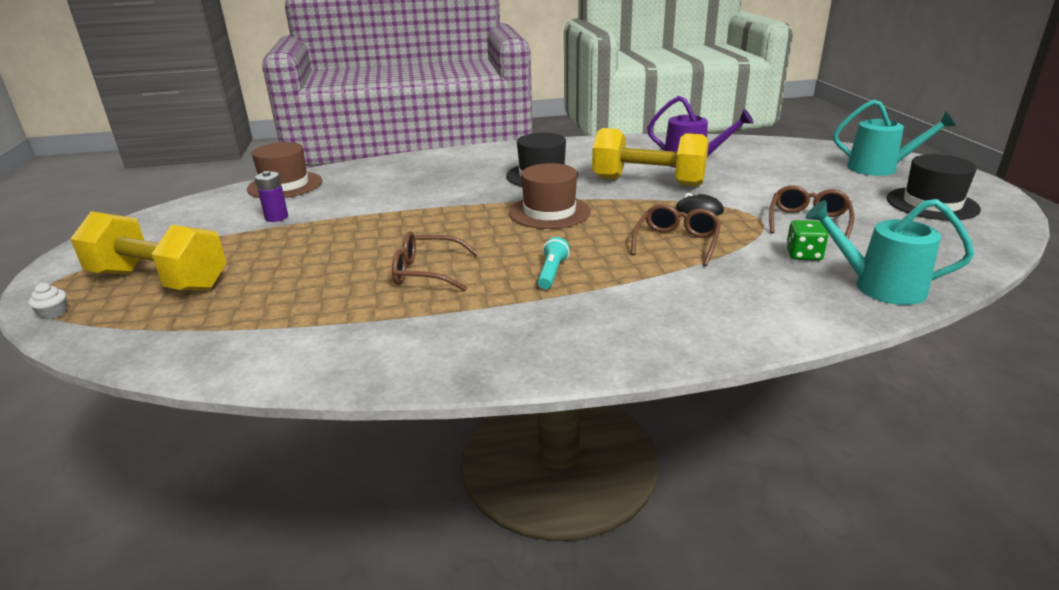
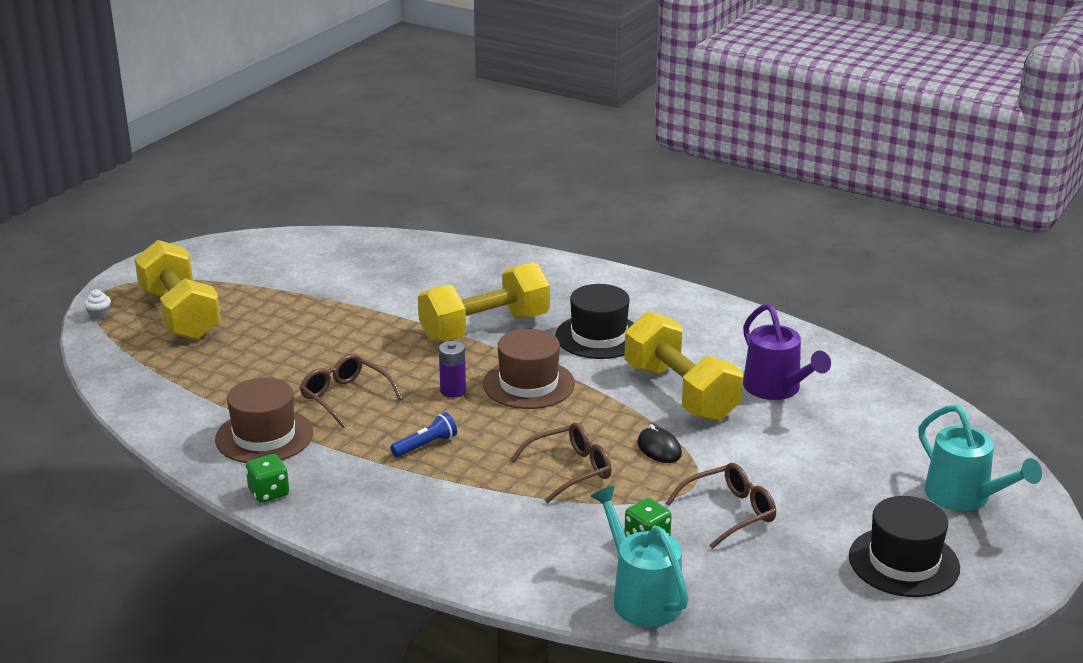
camera: 40 degrees right, 0 degrees up
brown hat [247,142,322,198] -> brown hat moved to [215,378,313,463]
purple battery [255,171,288,222] -> purple battery moved to [439,341,466,398]
turquoise flashlight [537,237,570,289] -> blue flashlight [390,413,457,457]
none -> green dice [246,454,289,503]
none -> yellow dumbbell [418,262,550,343]

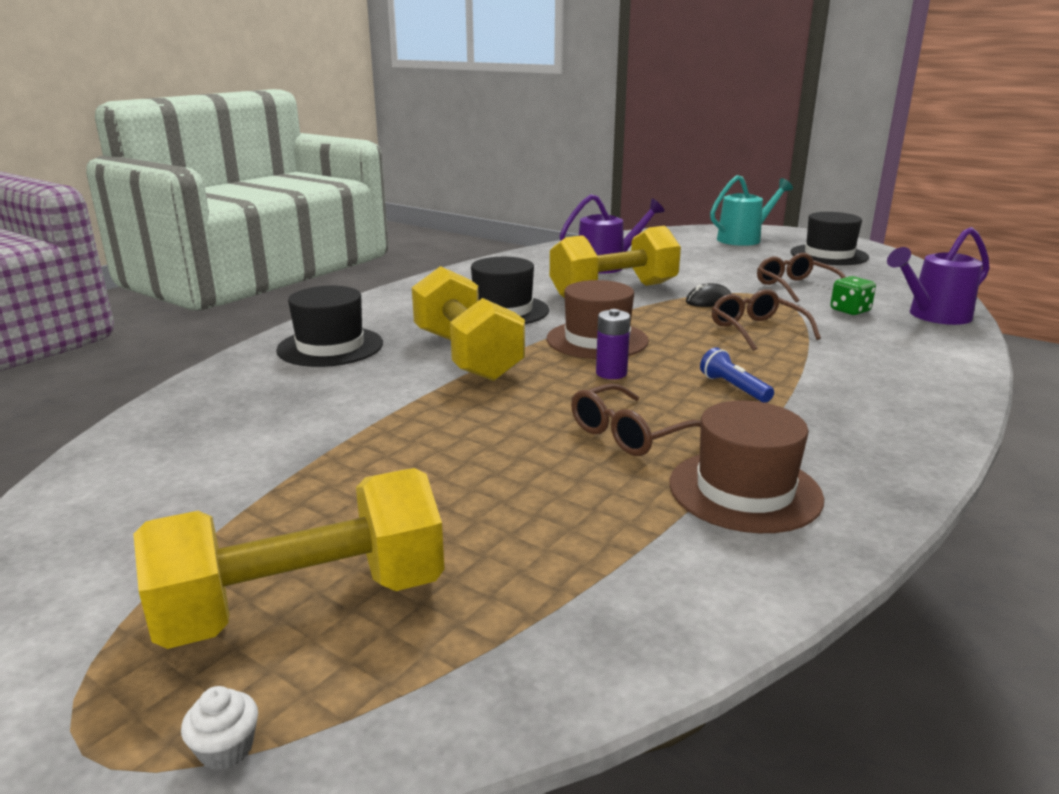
camera: 85 degrees left, 5 degrees down
green dice [246,454,289,503] -> none
turquoise watering can [590,486,688,627] -> purple watering can [887,227,990,325]
none -> black hat [276,286,383,367]

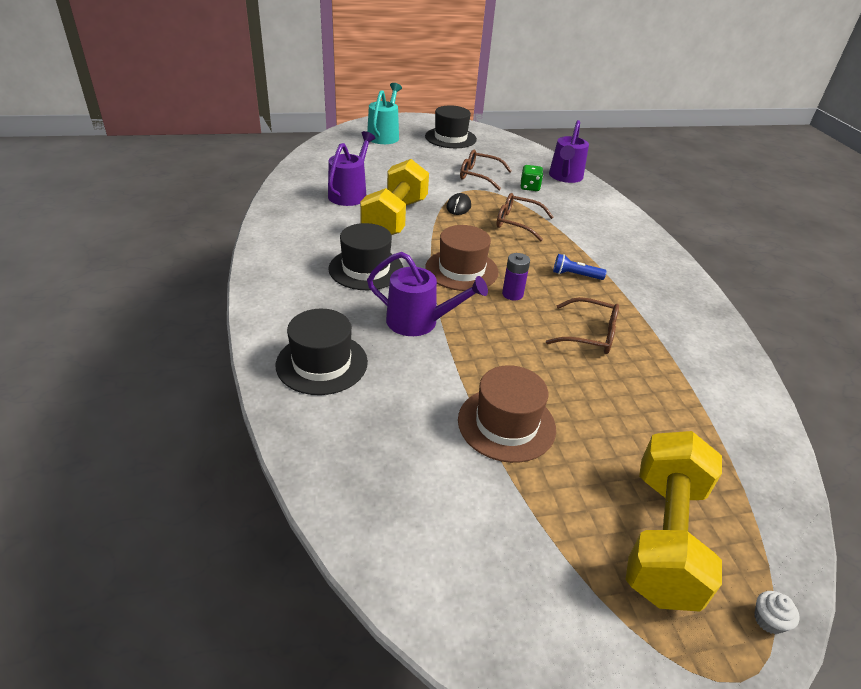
camera: 50 degrees left, 15 degrees up
yellow dumbbell [412,266,525,381] -> purple watering can [367,252,488,336]
brown glasses [571,383,701,456] -> brown glasses turned 75 degrees counterclockwise [546,297,619,354]
brown hat [669,401,824,533] -> brown hat moved to [458,365,556,463]

